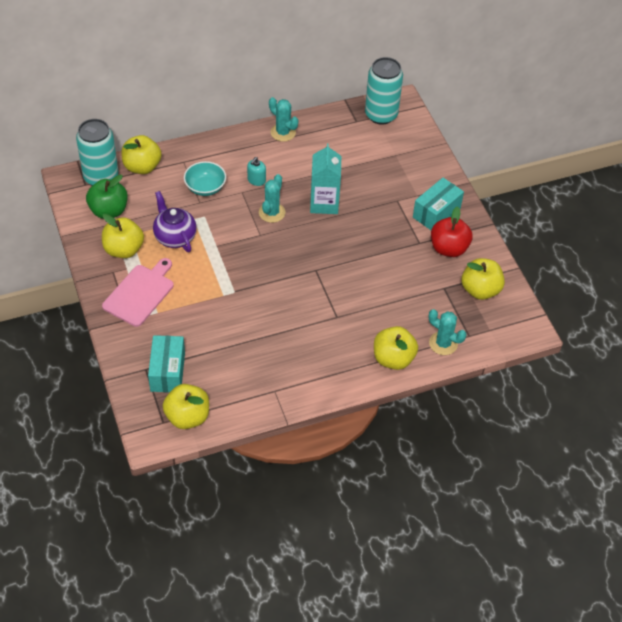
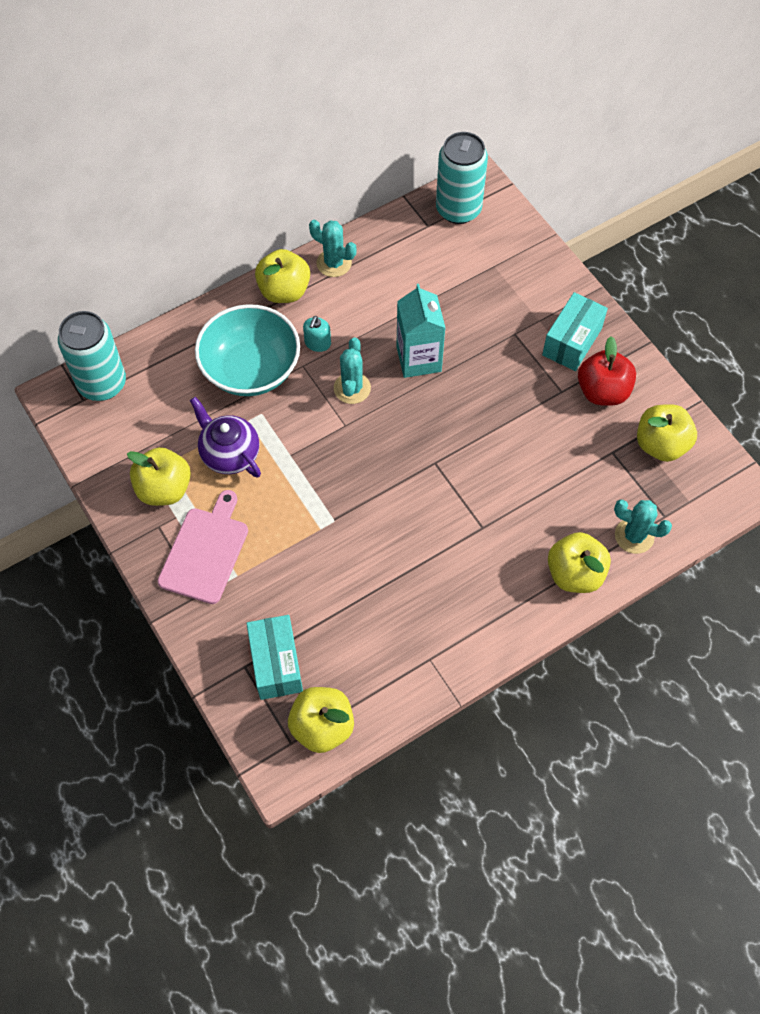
camera: 10 degrees left, 10 degrees up
green apple [86,175,128,219] -> none
yellow apple [122,135,162,174] -> yellow apple moved to [255,249,310,303]
turquoise bowl [184,161,226,196] -> turquoise bowl [195,304,300,396], size x1.73

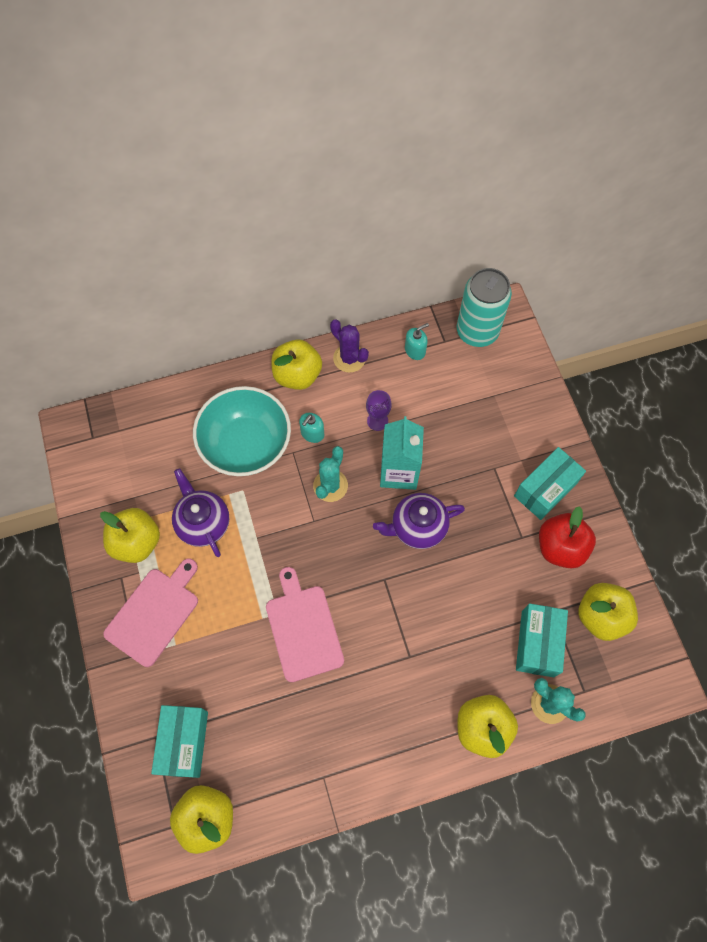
camera: 15 degrees right, 5 degrees up
turquoise can [58,311,126,401] -> none
turquoise cactus [309,220,357,277] -> purple cactus [330,319,369,373]
none -> pink cutting board [266,567,344,682]
none -> purple goblet [366,390,392,431]
none -> purple teapot [373,493,465,549]
none -> turquoise soap dispenser [405,323,429,360]
none -> turquoise box [516,603,568,677]

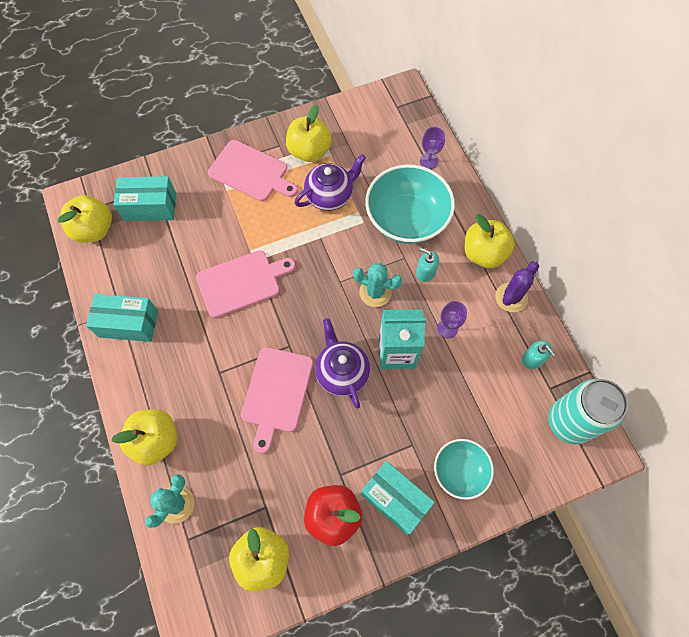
camera: 85 degrees right, 0 degrees up
turquoise box [516,603,568,677] -> turquoise box moved to [86,294,158,342]
none -> pink cutting board [241,347,313,453]
none -> purple goblet [420,127,445,169]
none -> turquoise bowl [434,439,494,500]

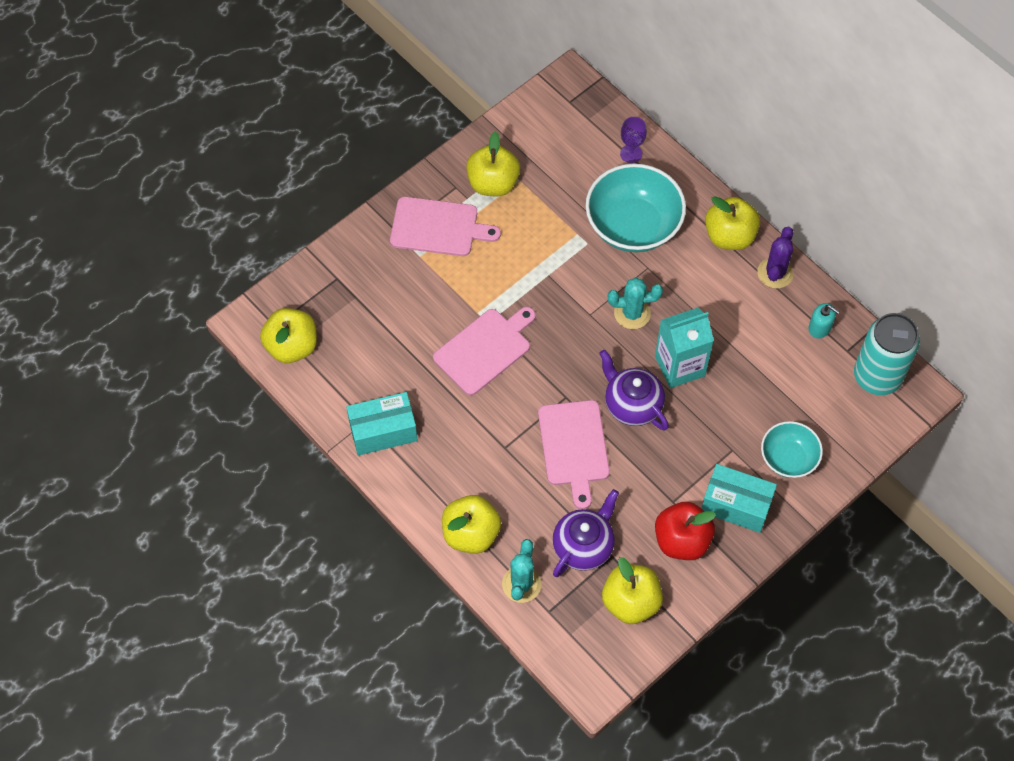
camera: 20 degrees left, 5 degrees down
turquoise box [113,176,176,221] -> none
purple teapot [294,154,366,211] -> purple teapot moved to [552,489,619,577]
turquoise soap dispenser [416,248,439,282] -> none
purple goblet [437,301,467,339] -> none

